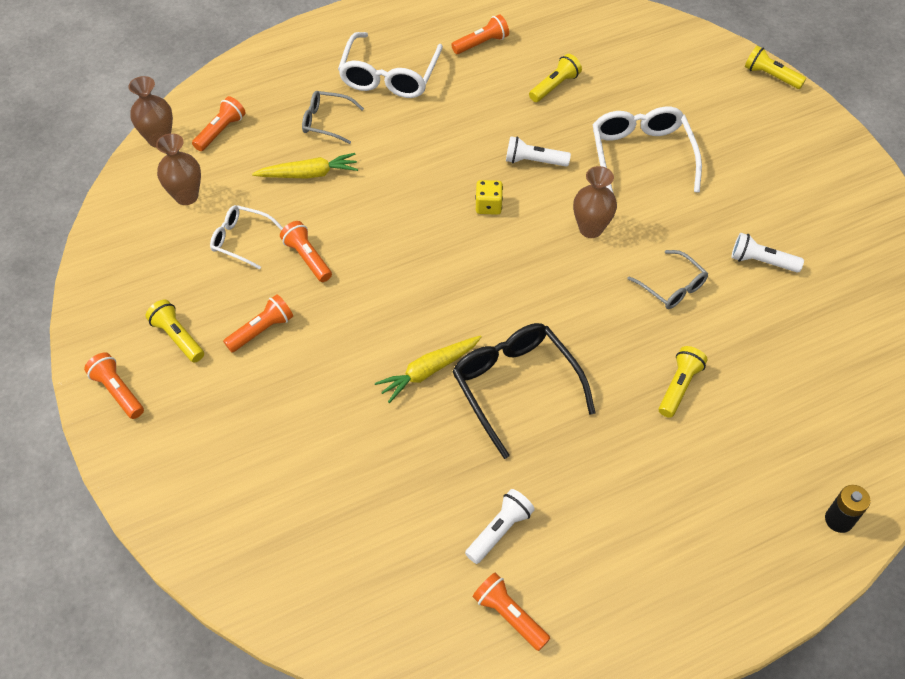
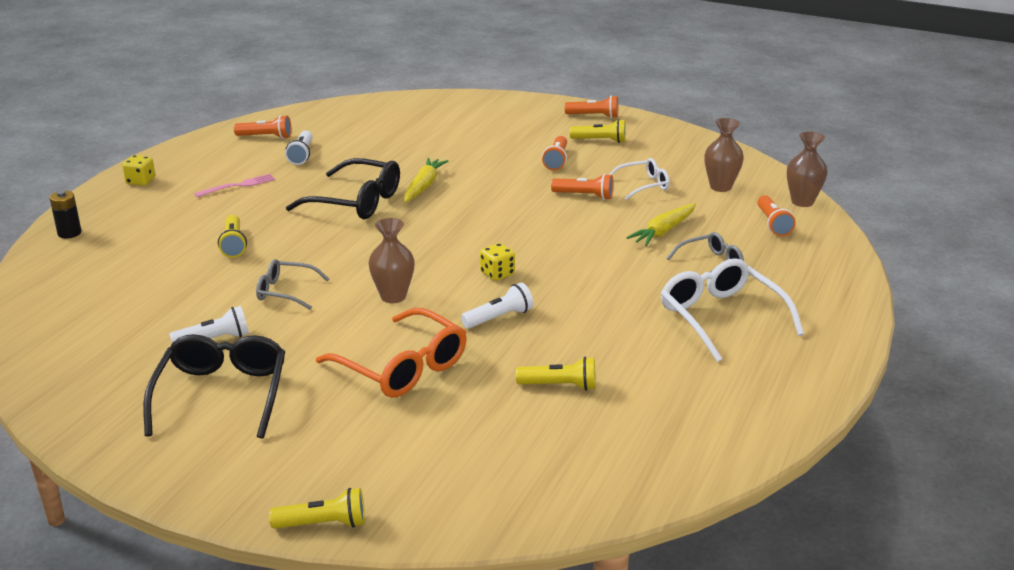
camera: 140 degrees right, 25 degrees down
orange flashlight [451,14,509,54] -> none
yellow flashlight [529,54,582,102] -> yellow flashlight turned 90 degrees counterclockwise [516,357,596,391]
white glasses [592,107,702,194] -> orange glasses [316,308,467,398]
none -> yellow dice [122,155,155,186]
none -> black glasses [143,334,285,439]
none -> pink fork [194,174,275,197]

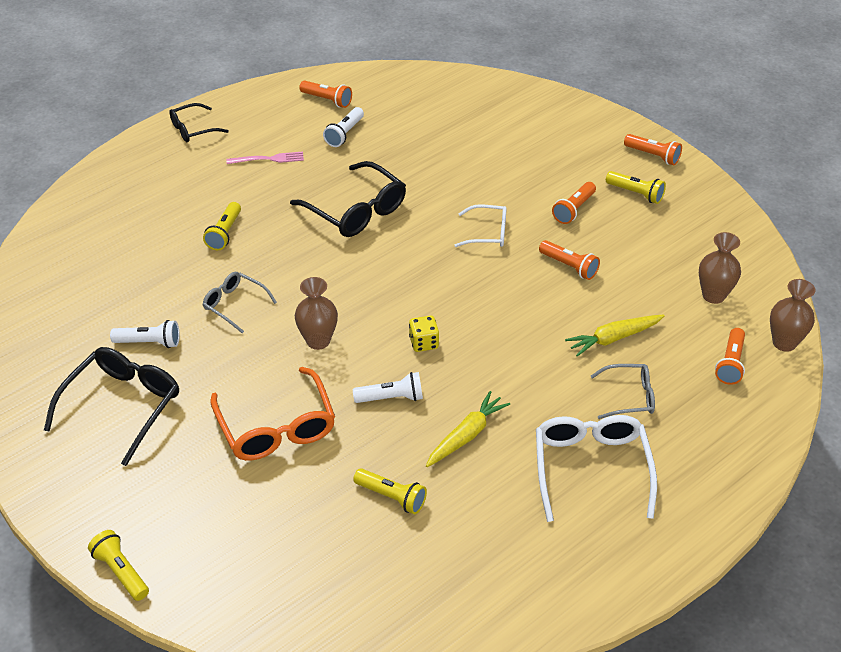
camera: 25 degrees right, 15 degrees up
black battery [50,190,81,238] -> none
yellow dice [122,155,155,186] -> black glasses [169,103,229,142]
yellow flashlight [269,488,365,529] -> yellow flashlight turned 150 degrees counterclockwise [88,530,149,601]
yellow carrot [404,158,448,203] -> yellow carrot moved to [426,391,510,467]
white glasses [609,158,670,200] -> white glasses moved to [454,204,507,247]

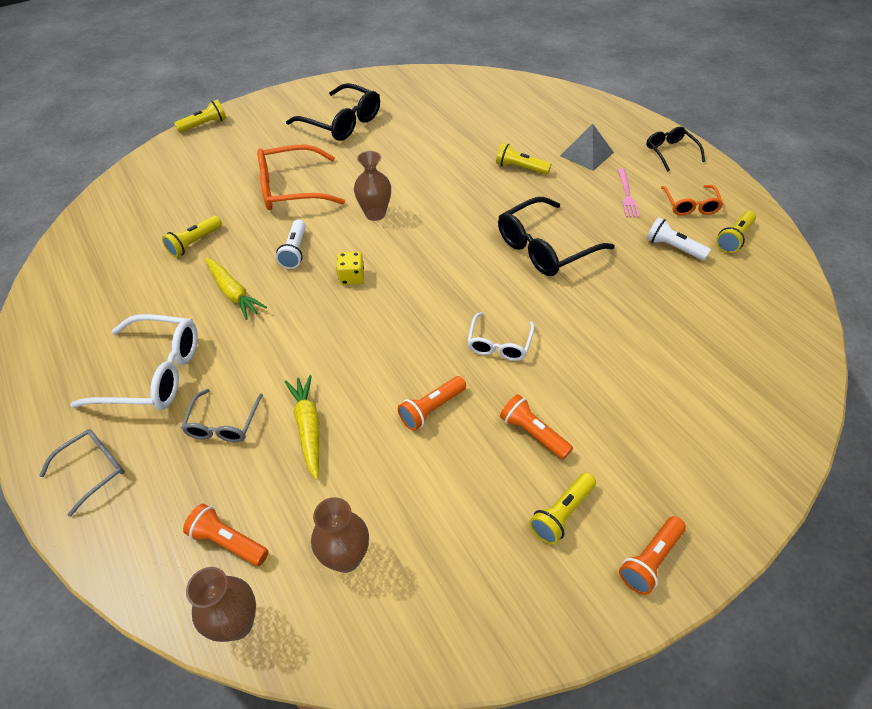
camera: 100 degrees right, 5 degrees up
white flashlight [110,320,180,348] -> none
grey glasses [203,272,277,333] -> grey glasses moved to [39,429,125,517]
orange flashlight [299,81,352,108] -> yellow flashlight [716,211,756,253]
none -> grey pyramid [560,123,614,171]
none -> orange glasses [661,185,723,216]

